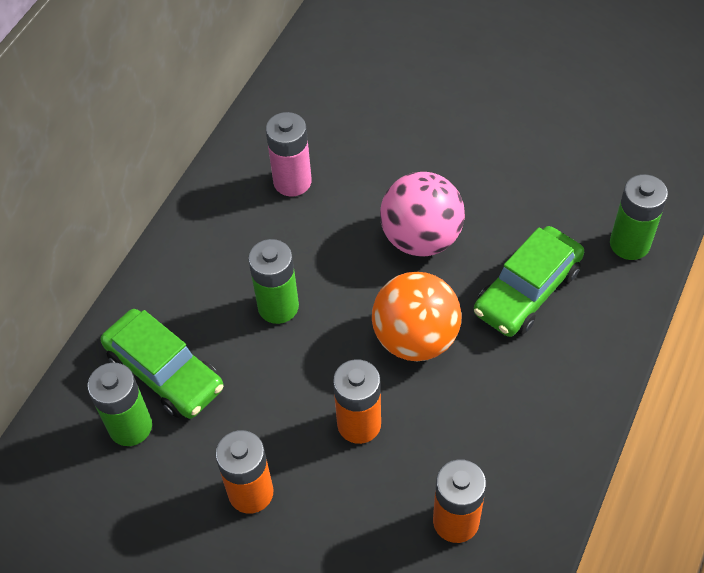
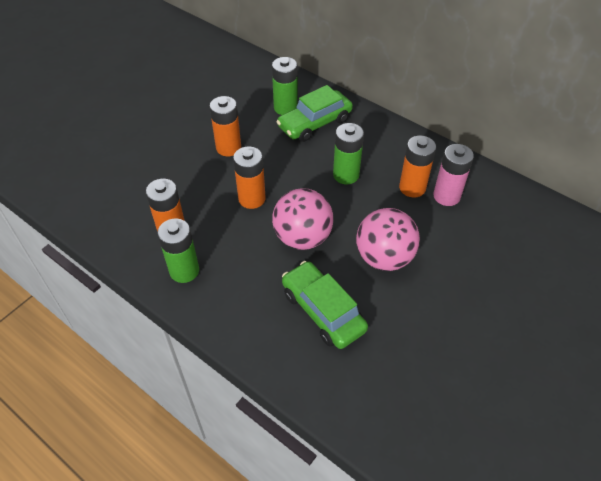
camera: 100 degrees right, 5 degrees down
orange ball [372,272,461,361] -> pink ball [272,188,334,250]
green battery [610,174,668,260] -> green battery moved to [157,218,199,283]
none -> orange battery [399,136,436,197]

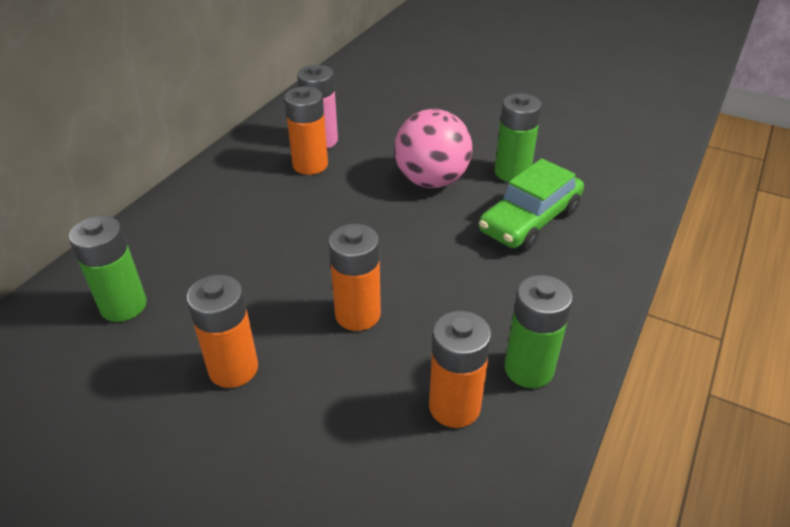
camera: 100 degrees left, 10 degrees down
pink ball [272,188,334,250] -> none
green car [276,85,353,142] -> none
green battery [333,123,364,184] -> green battery moved to [495,93,542,182]

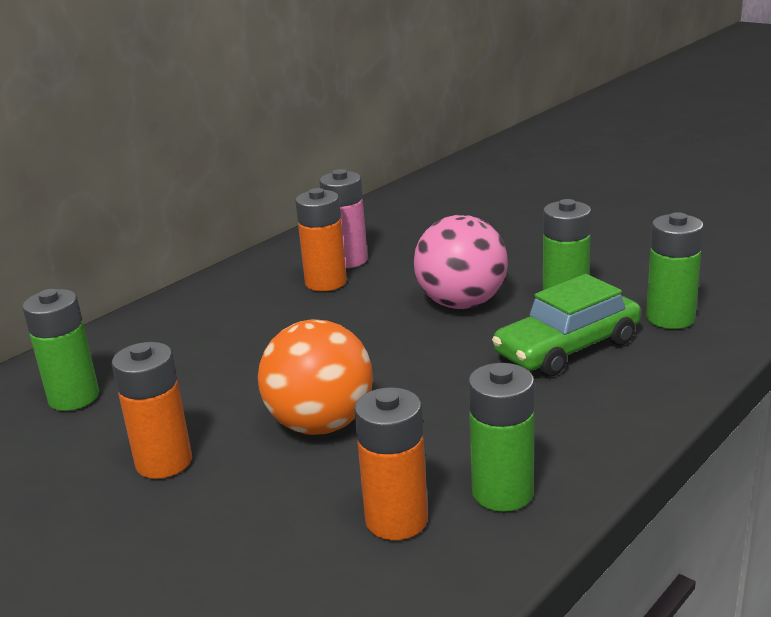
camera: 15 degrees right, 15 degrees down
orange battery [329,224,381,331] -> orange ball [258,319,373,435]
none -> green battery [646,212,704,329]

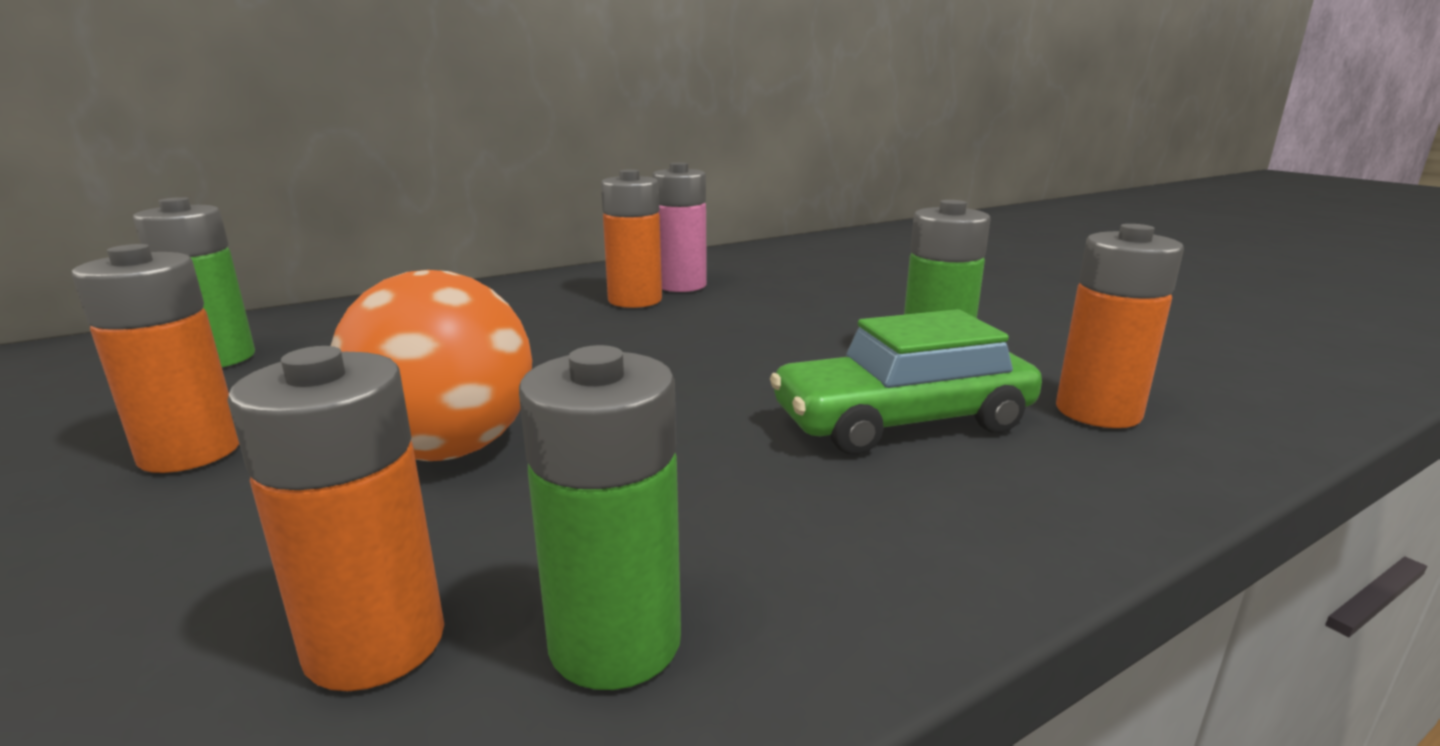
camera: 15 degrees right, 5 degrees down
pink ball [414,215,508,309] -> none
green battery [646,212,704,329] -> orange battery [1056,224,1184,428]

